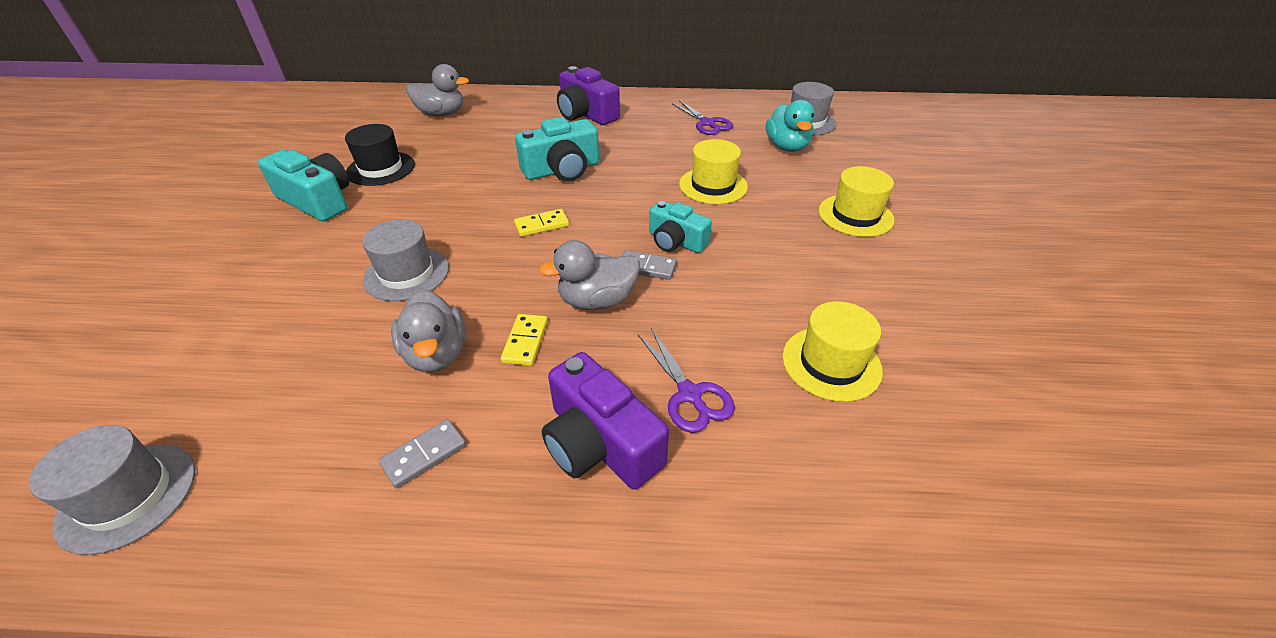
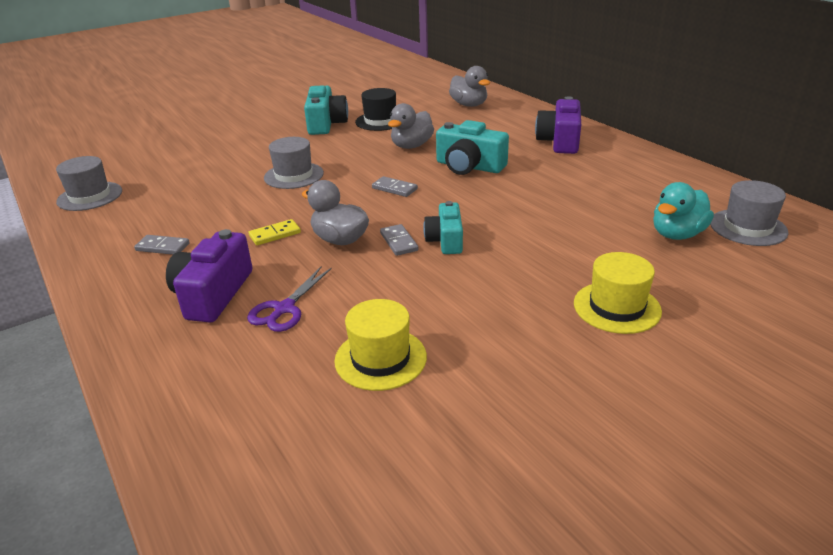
camera: 55 degrees right, 10 degrees down
grey duck [391,289,466,372] -> grey duck moved to [388,103,434,149]
yellow domino [514,209,569,237] -> grey domino [372,176,418,197]
purple scissors [672,100,733,135] -> none
yellow hat [679,139,748,204] -> none

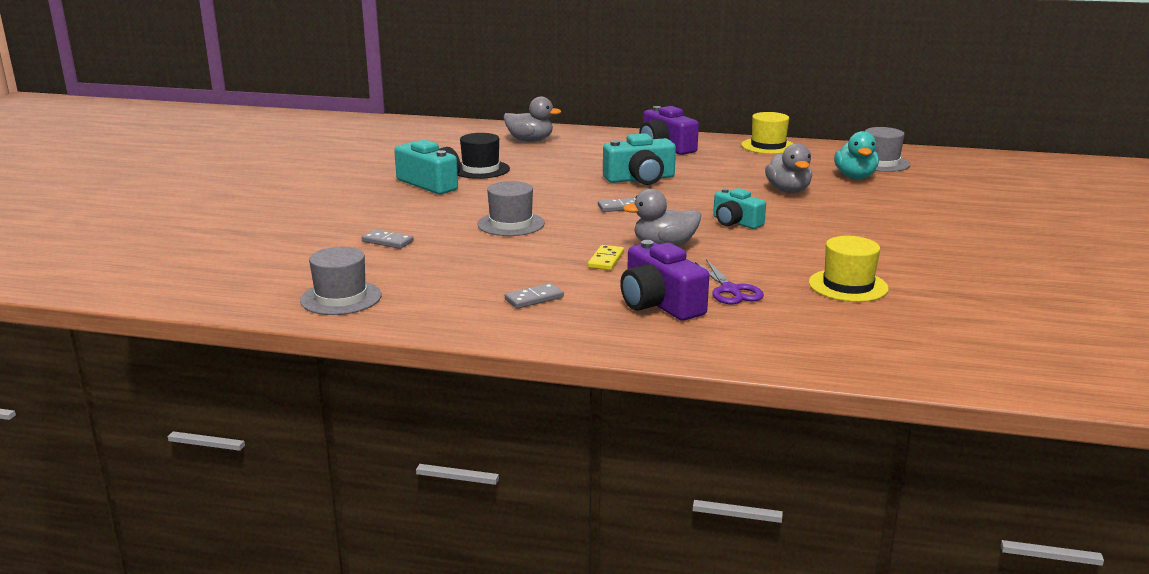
camera: 45 degrees left, 10 degrees down
grey domino [380,224,418,256] -> grey domino moved to [362,229,414,249]
grey duck [388,103,434,149] -> grey duck moved to [765,143,812,193]
yellow hat [574,252,662,334] -> yellow hat moved to [741,112,794,154]

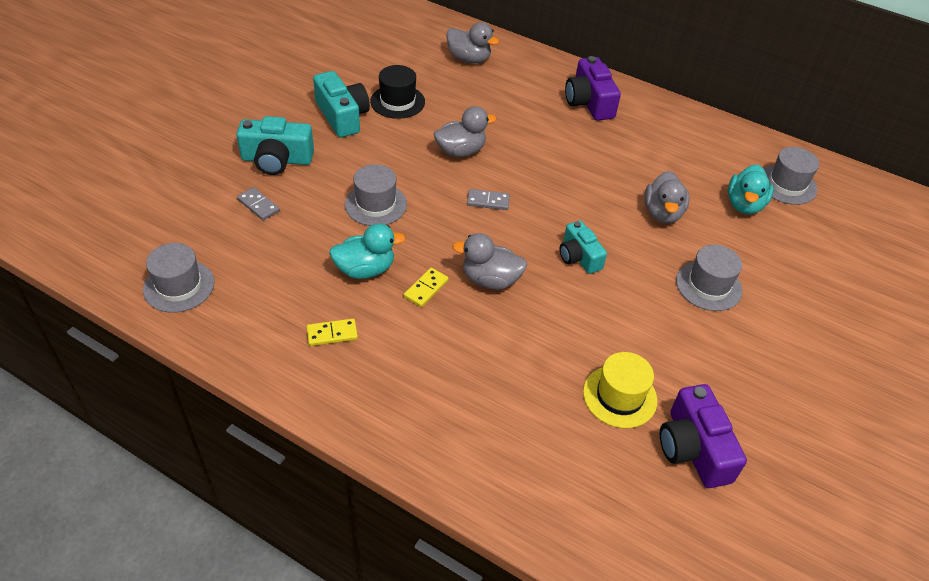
camera: 15 degrees right, 25 degrees up
grey domino [505,283,564,309] -> yellow domino [307,319,358,346]
turquoise camera [603,133,676,185] -> turquoise camera moved to [236,116,314,175]
purple camera [620,240,709,321] -> purple camera moved to [660,384,747,488]
purple scissors [695,259,764,304] -> none
yellow hat [741,112,794,154] -> none
none -> turquoise duck [329,223,406,279]
none -> grey duck [434,106,496,157]
none -> grey hat [676,244,743,311]

